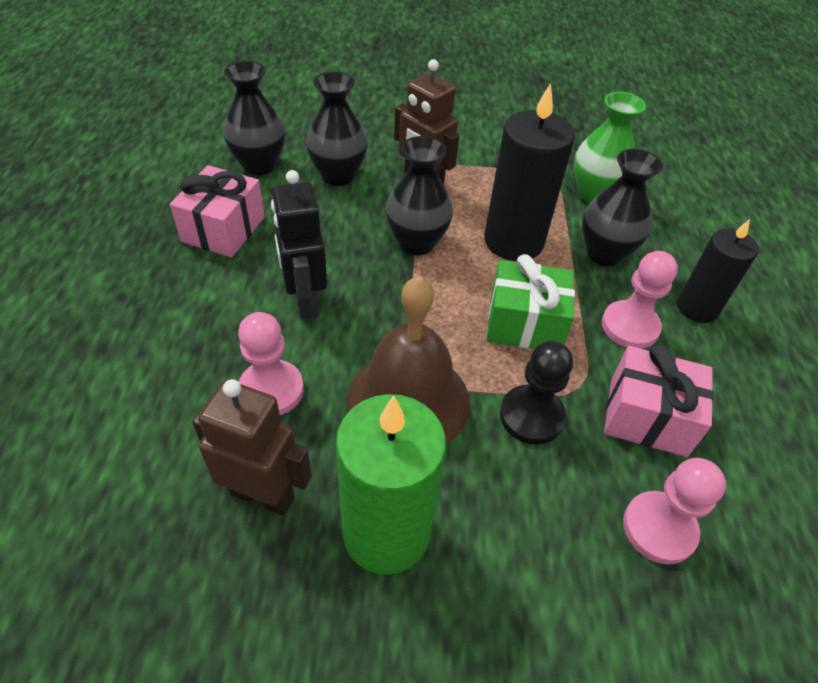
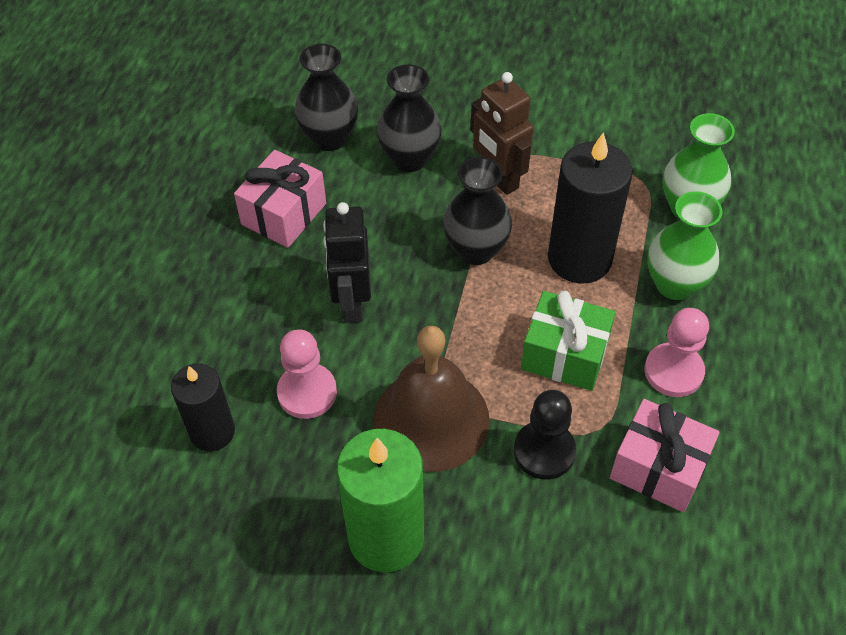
camera: 15 degrees right, 5 degrees up
brown robot [192,379,312,516] -> none
black vase [582,149,663,266] -> green vase [647,191,722,300]
pink pawn [623,458,726,564] -> none
black candle [677,219,758,323] -> black candle moved to [171,363,235,452]

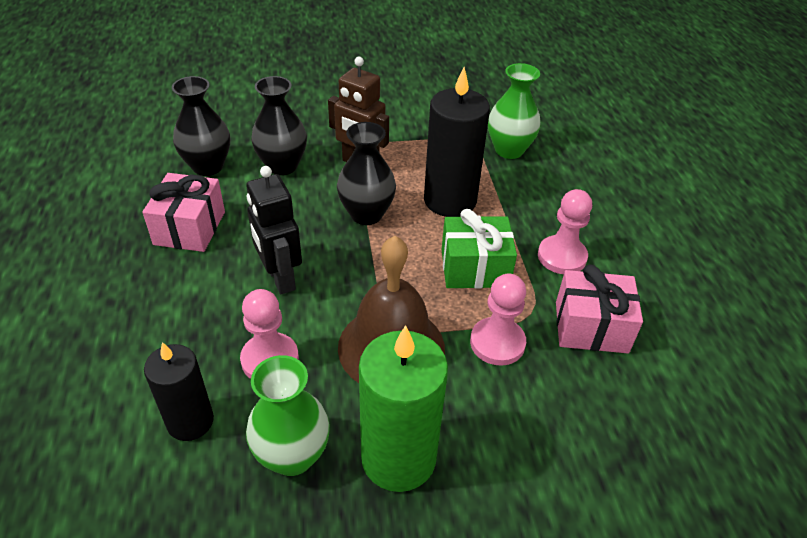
camera: 25 degrees left, 10 degrees down
black pawn [514,390,576,479] -> pink pawn [470,274,526,366]
green vase [647,191,722,300] -> green vase moved to [246,355,330,476]

